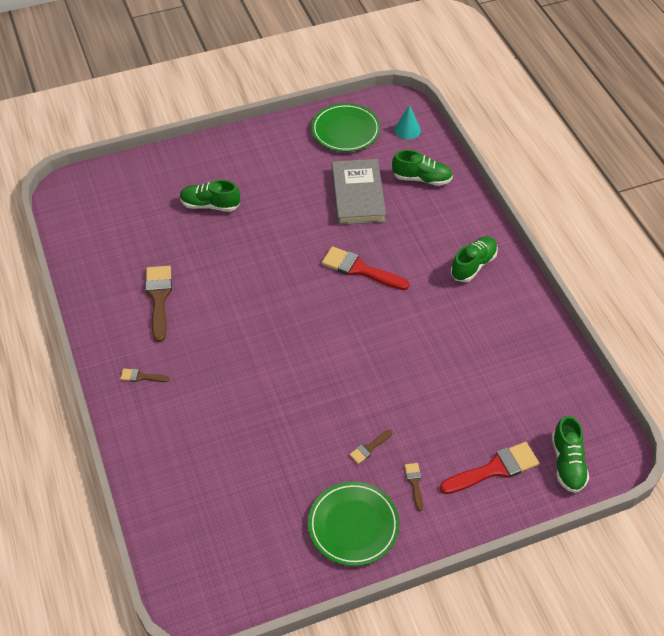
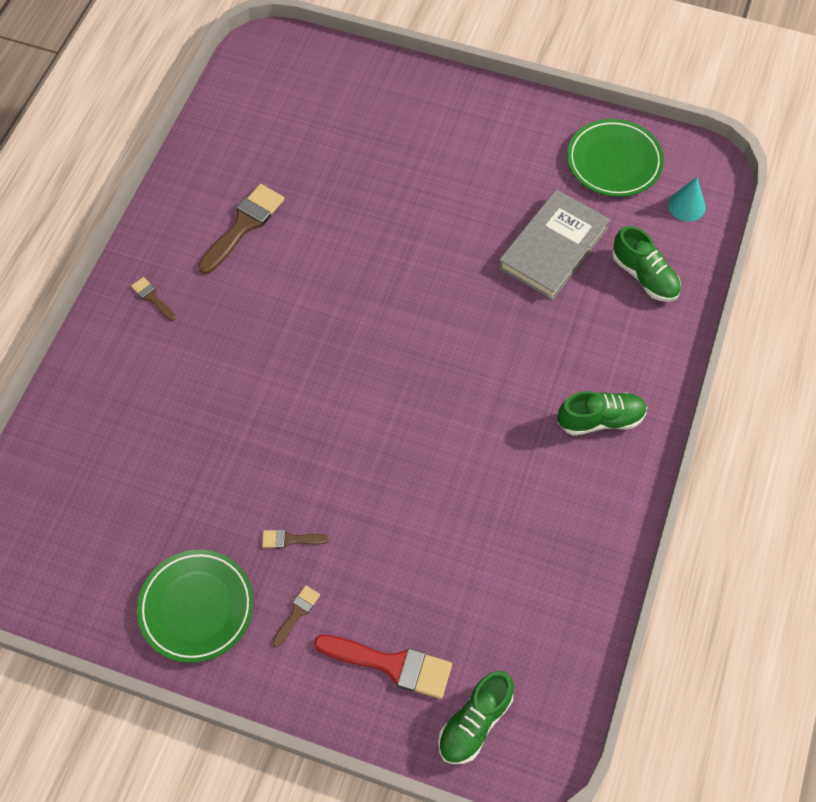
camera: 40 degrees right, 10 degrees up
green shoe [180,180,240,212] -> none
red brush [322,246,409,290] -> none

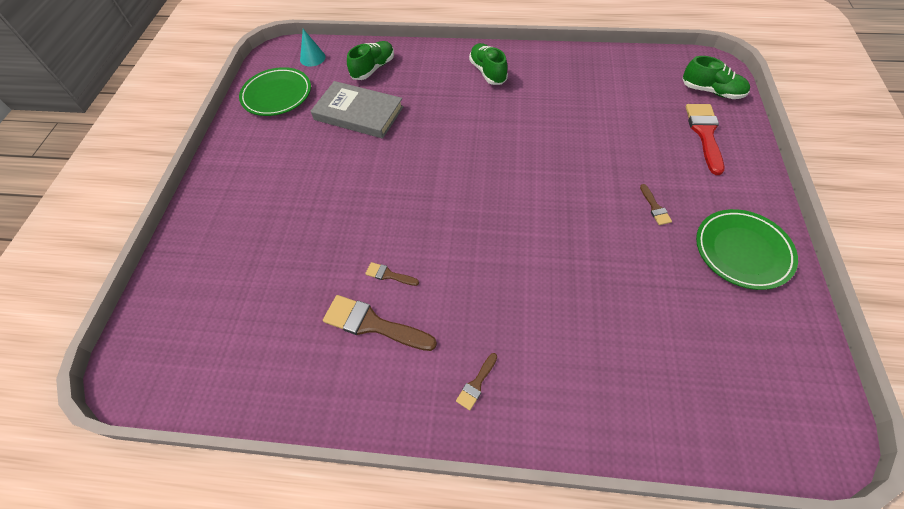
camera: 100 degrees left, 5 degrees down
brown brush [272,585,320,647] -> brown brush moved to [365,262,419,286]

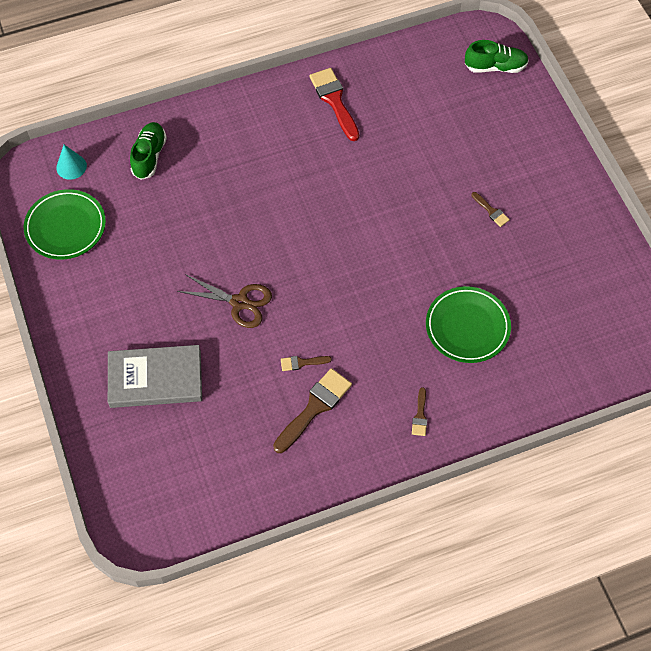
camera: 30 degrees left, 5 degrees up
grey book [311,81,404,139] -> grey book moved to [108,345,202,408]
brown brush [323,295,437,351] -> brown brush turned 135 degrees clockwise [273,368,352,453]
green shoe [469,43,508,85] -> none
red brush [686,104,724,175] -> red brush moved to [310,68,359,141]
green plate [696,209,798,290] -> green plate moved to [426,286,511,363]
none -> brown scissors [177,274,272,328]

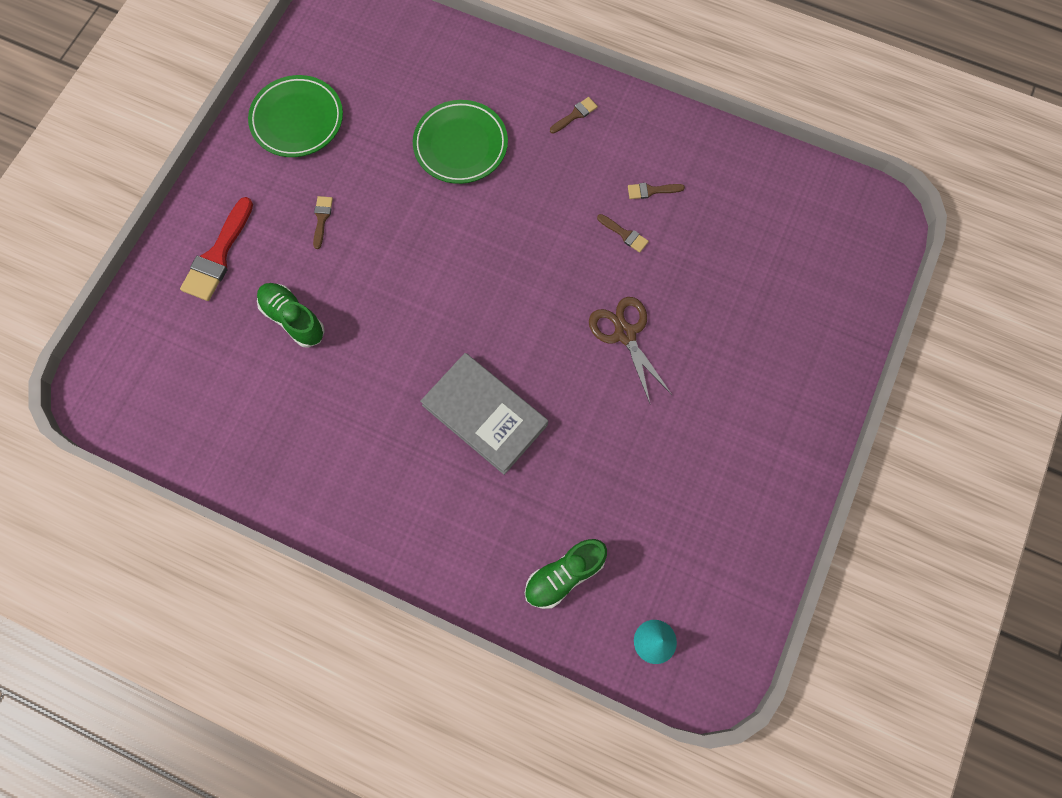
camera: 135 degrees left, 10 degrees up
green plate [24,189,106,260] -> green plate moved to [248,75,343,157]
grey book [108,345,202,408] -> grey book moved to [420,353,548,475]
brown brush [273,368,352,453] -> brown brush [628,183,685,199], size x0.50
red brush [310,68,359,141] -> red brush moved to [180,197,253,301]
green shoe [465,40,529,73] -> green shoe moved to [257,283,325,348]

